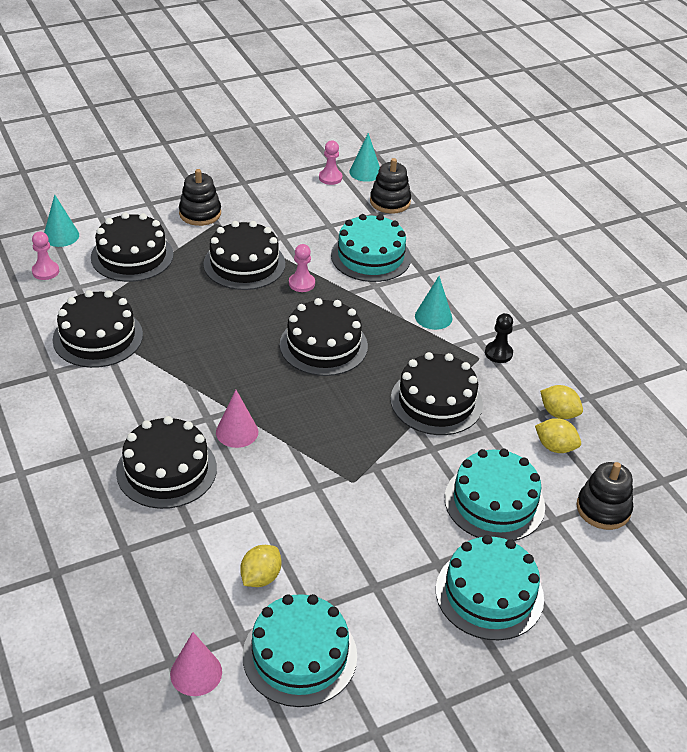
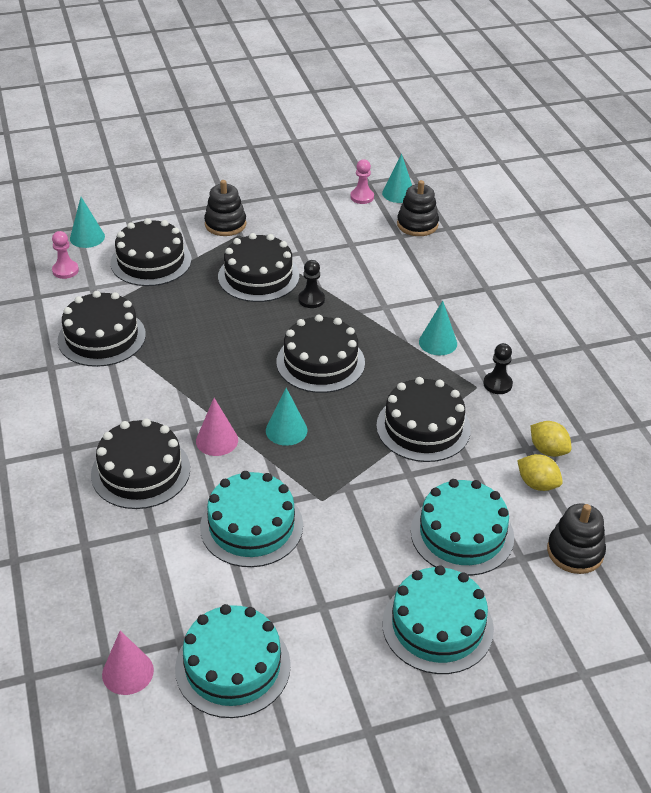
camera: 10 degrees right, 0 degrees up
yellow lemon [240,545,281,587] -> none
pink pawn [289,244,315,292] -> black pawn [298,260,325,308]
turquoise cake [331,214,411,282] -> turquoise cake moved to [200,471,303,567]
none -> turquoise cone [266,388,307,446]

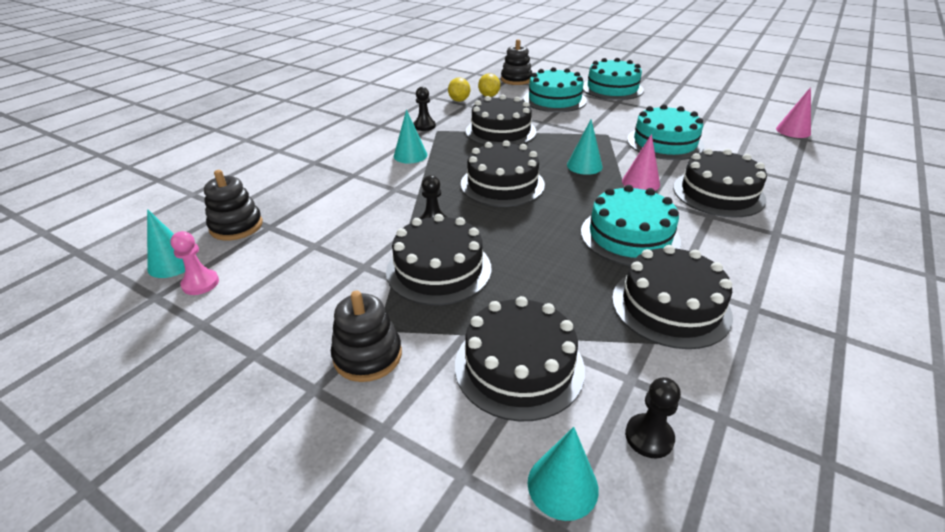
camera: 130 degrees left, 5 degrees down
pink pawn [52,231,79,279] -> black pawn [625,377,681,458]
turquoise cake [175,604,291,718] -> turquoise cake moved to [581,185,681,266]

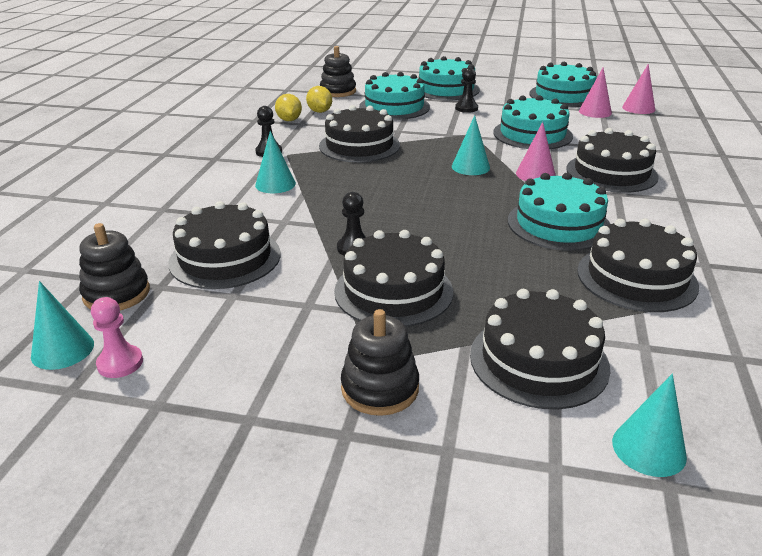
camera: 20 degrees left, 5 degrees down
black cake [461,140,545,207] -> black cake moved to [168,201,281,289]
black pawn [625,377,681,458] -> black pawn moved to [455,67,478,113]
none -> turquoise cake [529,62,597,107]
none -> pink cone [579,67,612,118]

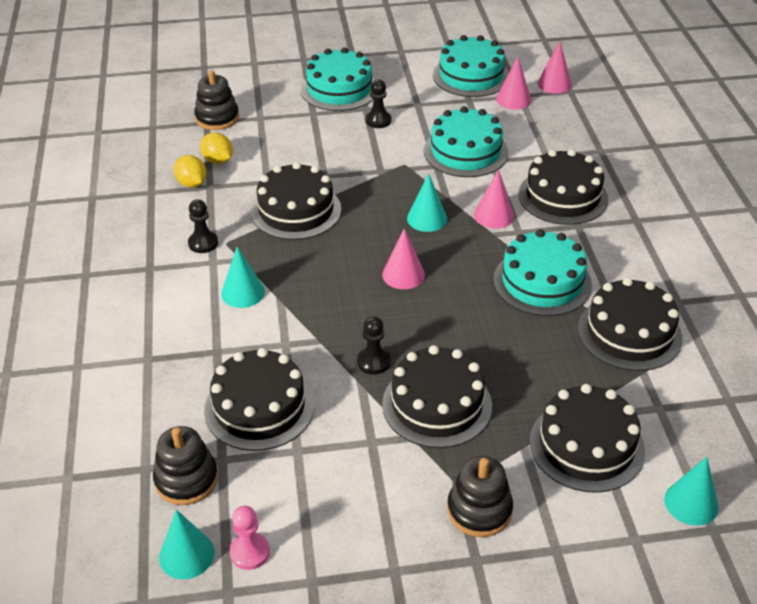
camera: 20 degrees left, 10 degrees up
turquoise cake [359,72,430,120] -> none
none -> pink cone [382,228,425,289]

